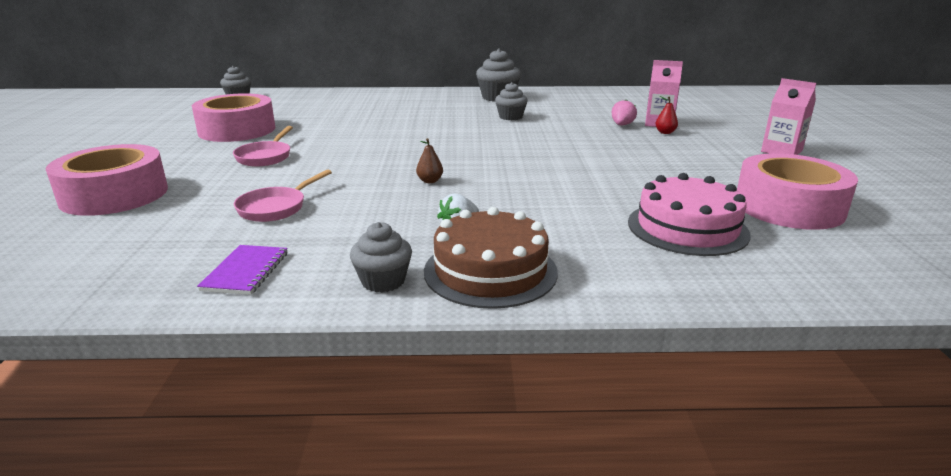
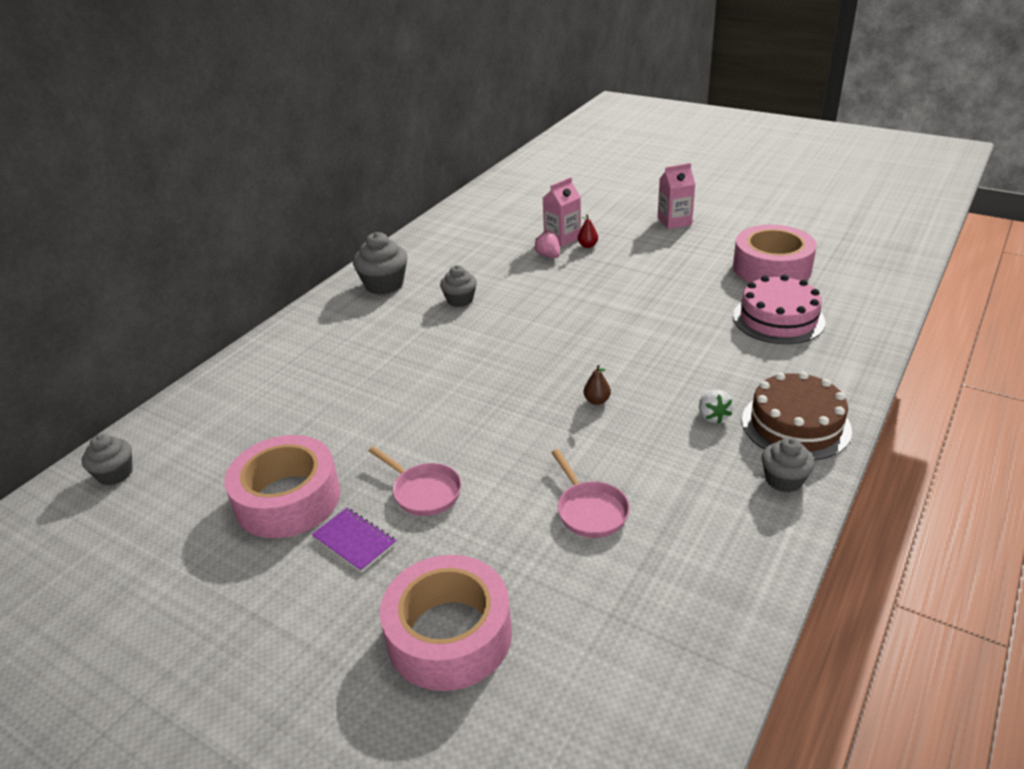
camera: 55 degrees left, 10 degrees up
purple notebook [197,245,288,295] -> purple notebook moved to [311,508,396,573]

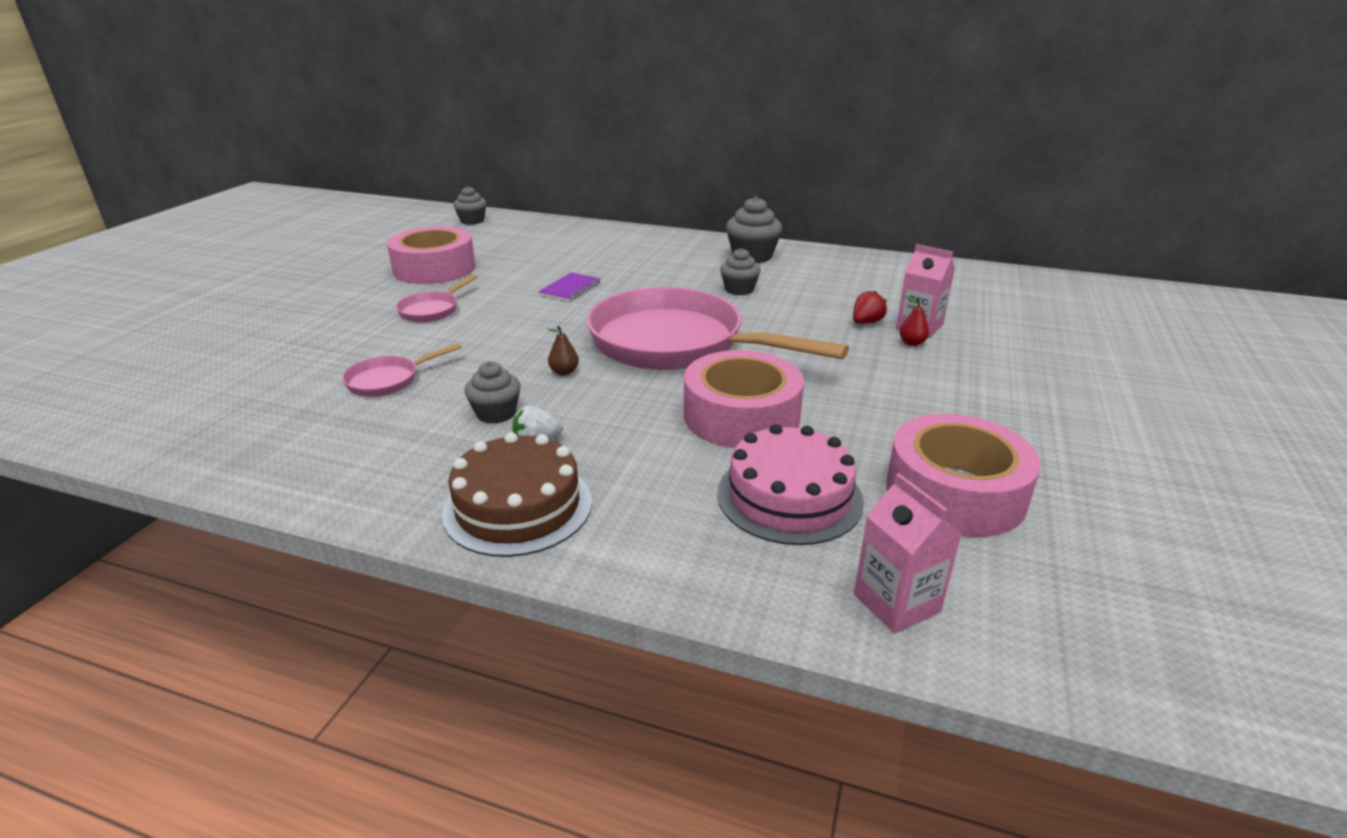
camera: 75 degrees right, 5 degrees down
purple notebook [311,508,396,573] -> purple notebook moved to [538,272,601,302]
pink tape [380,555,512,691] -> pink tape moved to [684,350,804,448]
pink strawberry [534,232,560,258] -> red strawberry [853,291,887,324]
pink carton [658,163,695,229] -> pink carton moved to [854,473,962,633]
grey cupcake [761,437,815,492] -> grey cupcake moved to [464,361,521,424]
none -> pink pan [587,287,849,370]

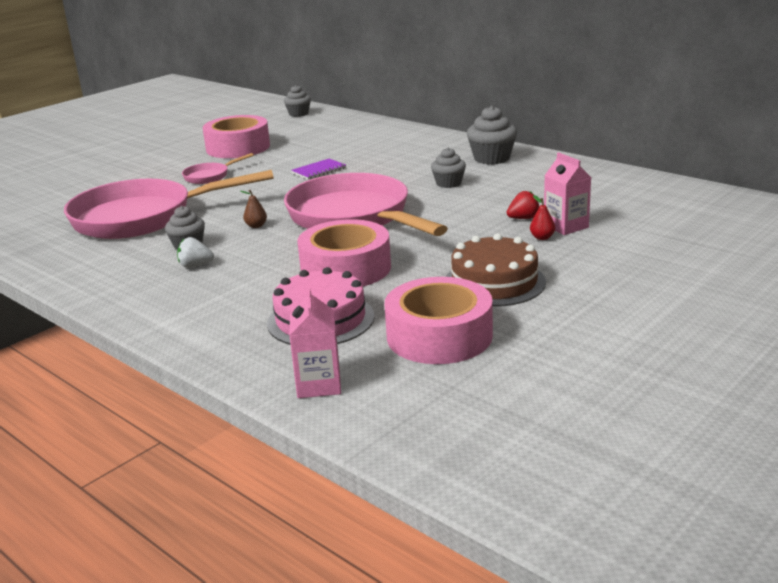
camera: 25 degrees right, 5 degrees down
pink pan [342,343,462,397] -> pink pan [64,170,274,239], size x2.39
brown cake [442,432,592,557] -> brown cake moved to [445,234,546,307]

